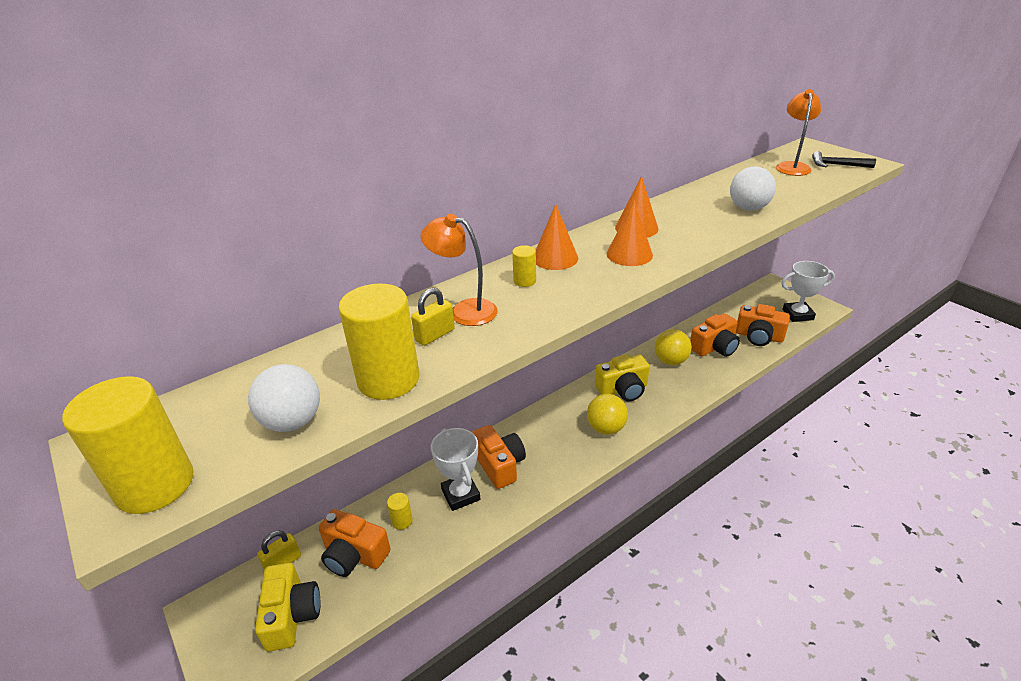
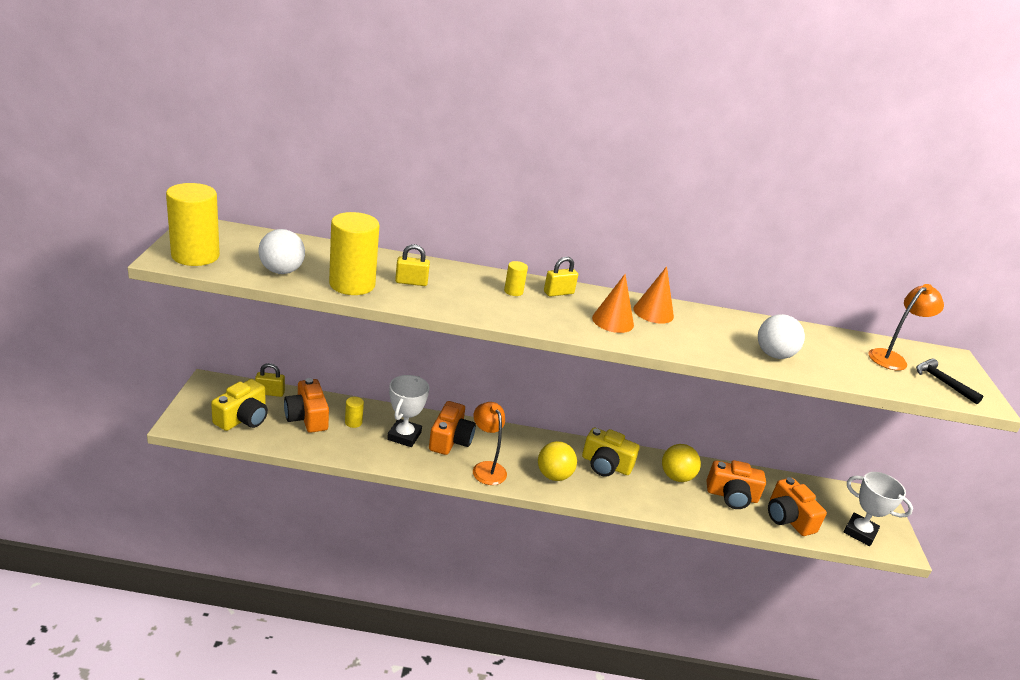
camera: 35 degrees right, 5 degrees down
orange lamp [421,214,498,326] -> orange lamp moved to [473,402,507,485]
orange cone [536,204,578,270] -> yellow padlock [544,257,578,297]

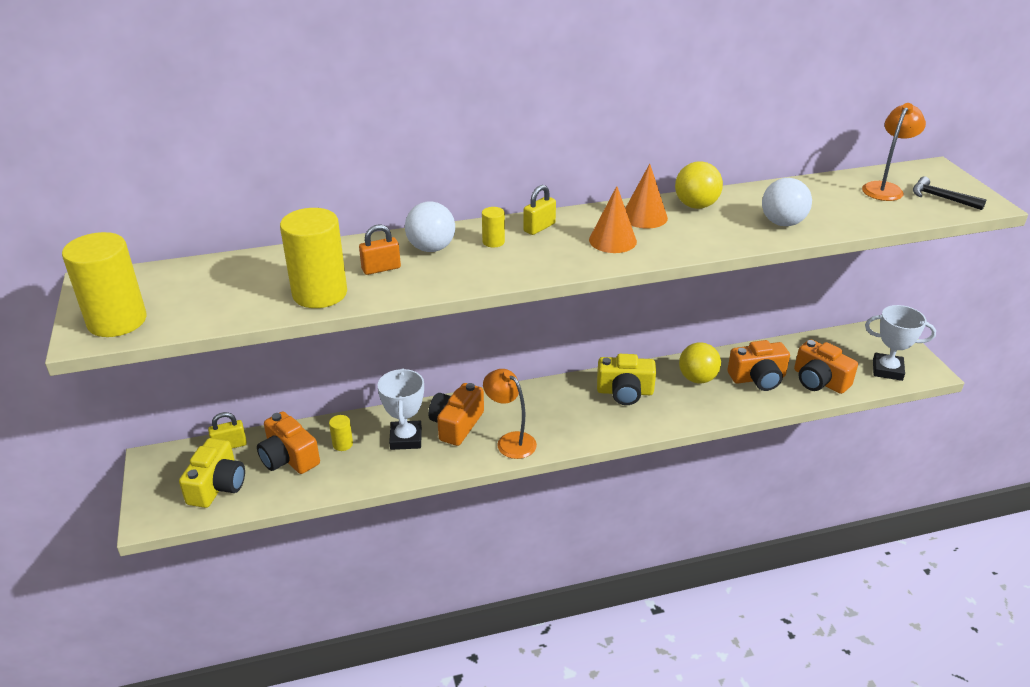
camera: 15 degrees left, 5 degrees up
white ball [258,229,305,274] -> white ball moved to [405,202,455,252]
yellow padlock [395,244,430,286] -> orange padlock [359,225,401,275]
orange camera [429,401,476,455] -> orange camera turned 150 degrees counterclockwise [428,383,484,446]
yellow ball [538,441,577,481] -> yellow ball moved to [675,161,723,209]

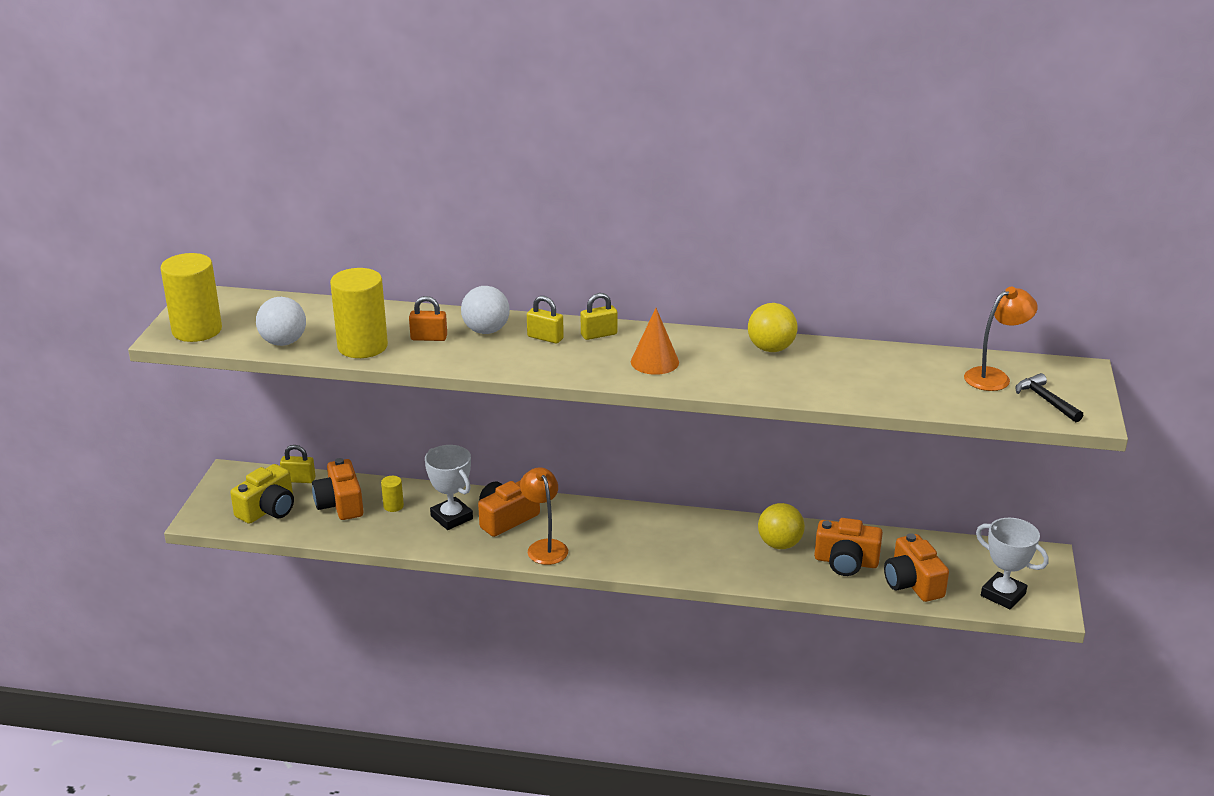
camera: 25 degrees right, 5 degrees down
white trophy [377,368,424,450] -> white trophy turned 60 degrees counterclockwise [425,445,473,530]
yellow cylinder [482,207,505,248] -> yellow padlock [527,296,564,344]
yellow camera [597,354,656,405] -> none
orange cone [625,164,668,228] -> none
white ball [762,178,812,226] -> white ball moved to [256,297,306,346]

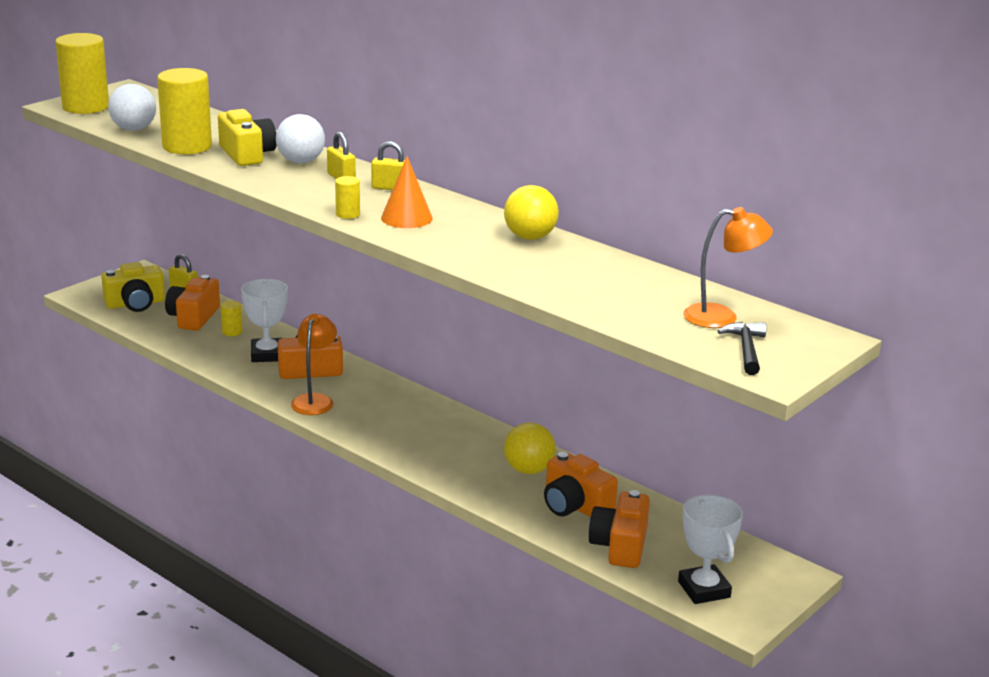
camera: 30 degrees right, 5 degrees down
orange padlock [409,296,447,341] -> yellow camera [218,109,277,166]
none -> yellow cylinder [335,176,360,219]

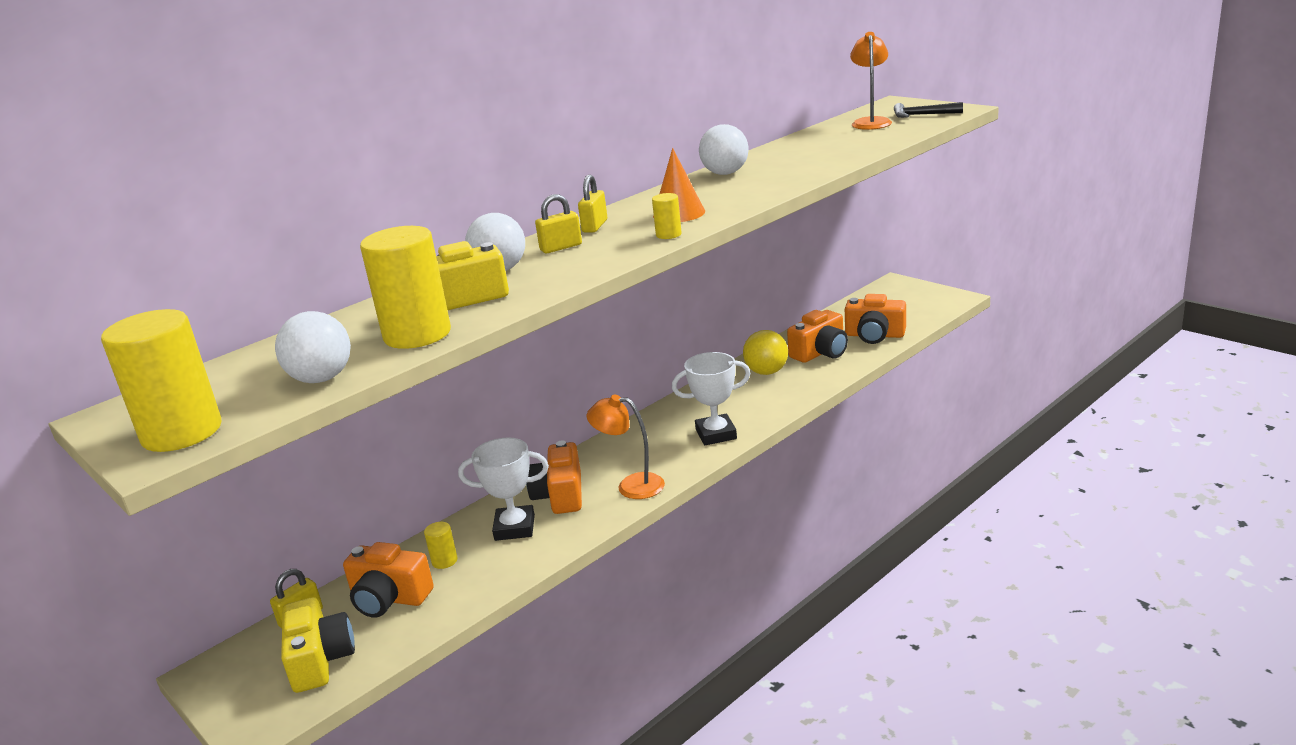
camera: 80 degrees left, 0 degrees up
yellow ball [504,185,559,240] -> white ball [699,124,749,175]
white trophy [678,495,743,604] -> white trophy moved to [672,352,751,445]

